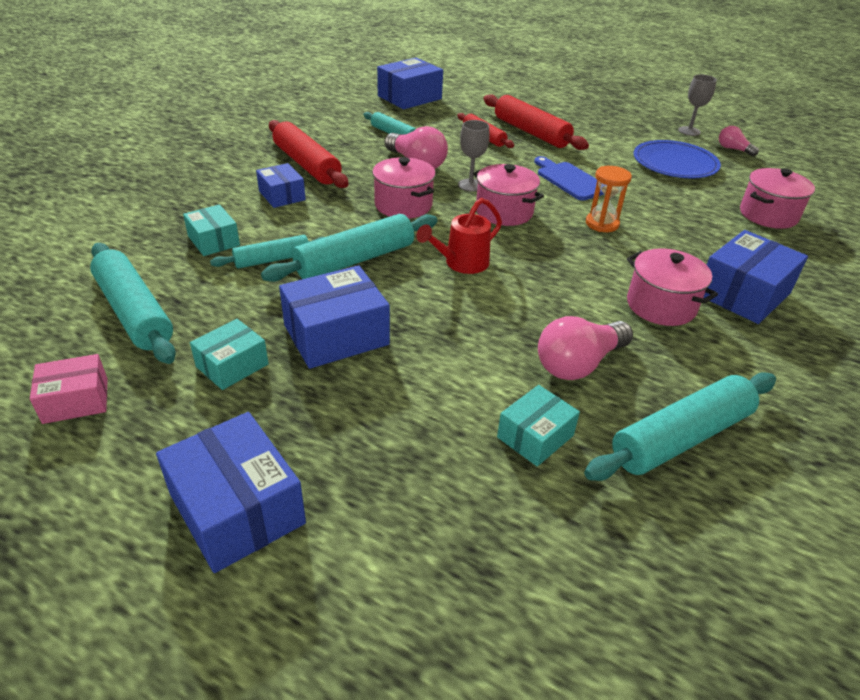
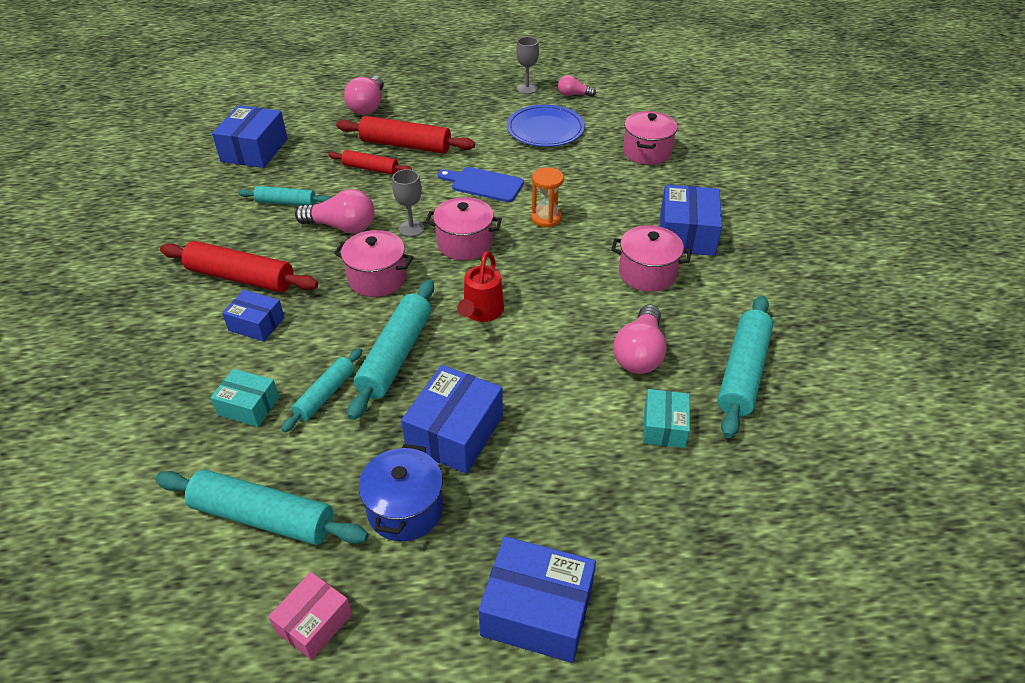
camera: 35 degrees left, 5 degrees up
turquoise box [190,319,269,390] -> blue pot [359,444,443,542]
none -> pink light bulb [344,75,384,115]

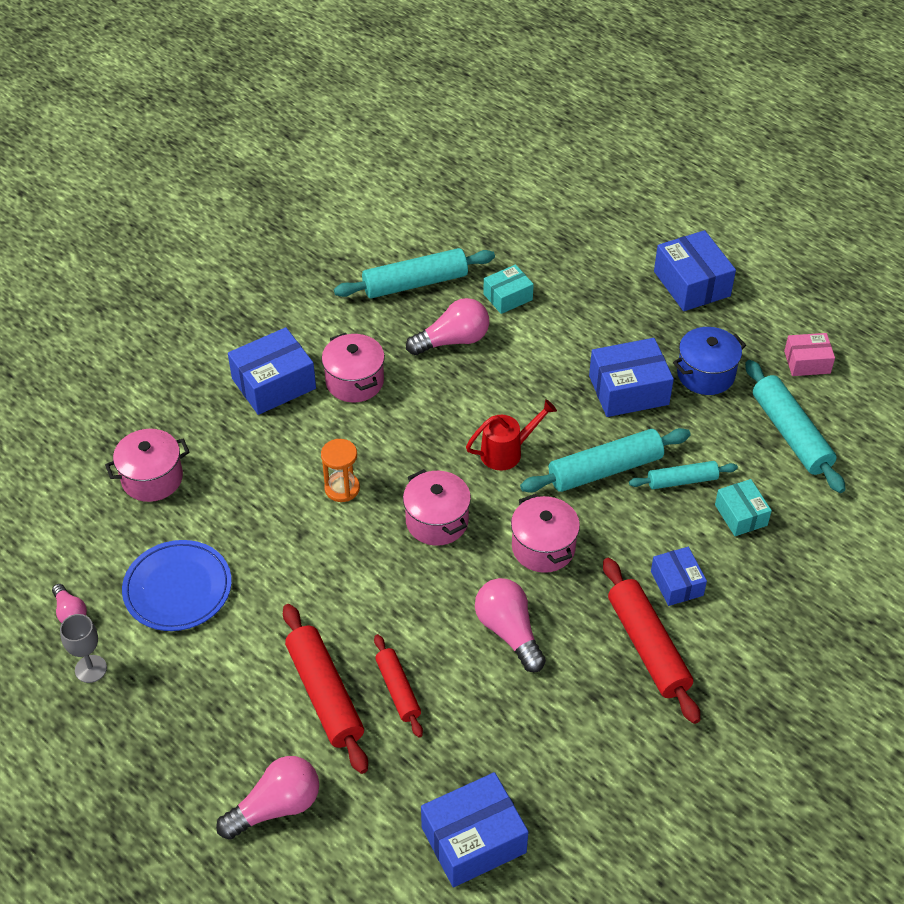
camera: 130 degrees left, 5 degrees up
turquoise rolling pin [238,186,330,206] -> none
grey goblet [392,169,424,237] -> none
blue cutting board [438,167,524,202] -> none

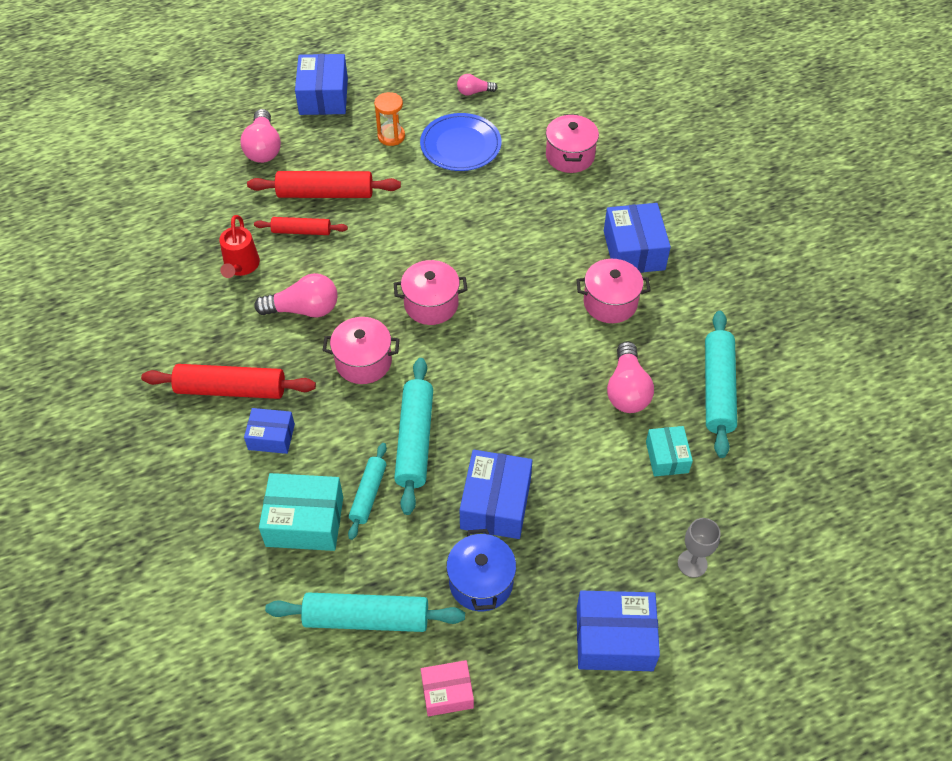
camera: 115 degrees right, 5 degrees up
grey goblet [60,614,107,683] -> grey goblet moved to [678,518,720,578]
orange hourglass [321,439,360,502] -> orange hourglass moved to [374,92,405,146]
blue box [421,772,528,887] -> blue box moved to [295,54,348,115]
red watering can [466,399,557,471] -> red watering can moved to [219,215,260,278]
turquoise box [715,479,772,536] -> turquoise box [259,473,343,551], size x1.65
pink box [784,333,835,376] -> pink box turned 60 degrees clockwise [421,660,474,716]

